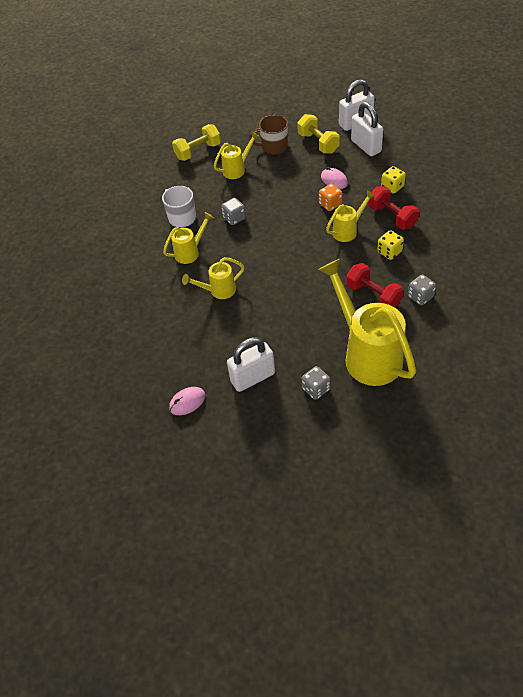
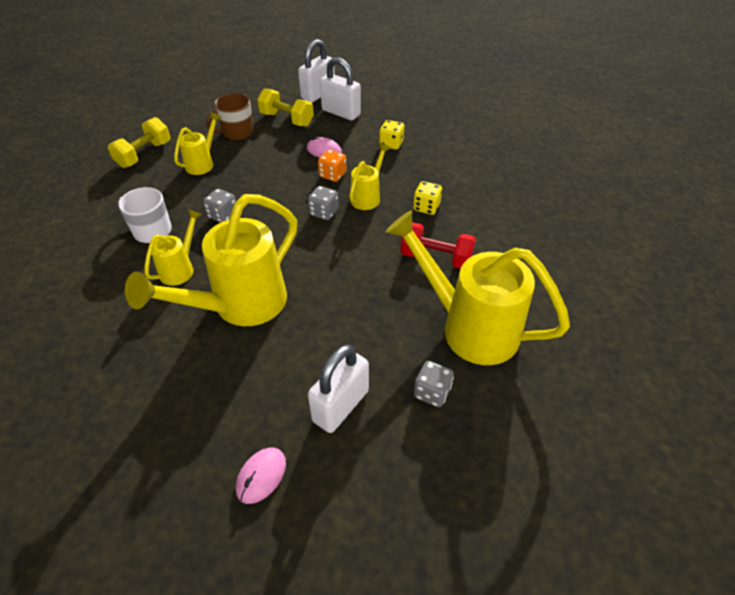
camera: 30 degrees left, 5 degrees down
yellow watering can [182,257,244,299] -> yellow watering can [125,194,297,326], size x2.03
red dumbbell [368,186,419,230] -> none
grey dice [408,275,436,305] -> grey dice moved to [308,186,339,220]

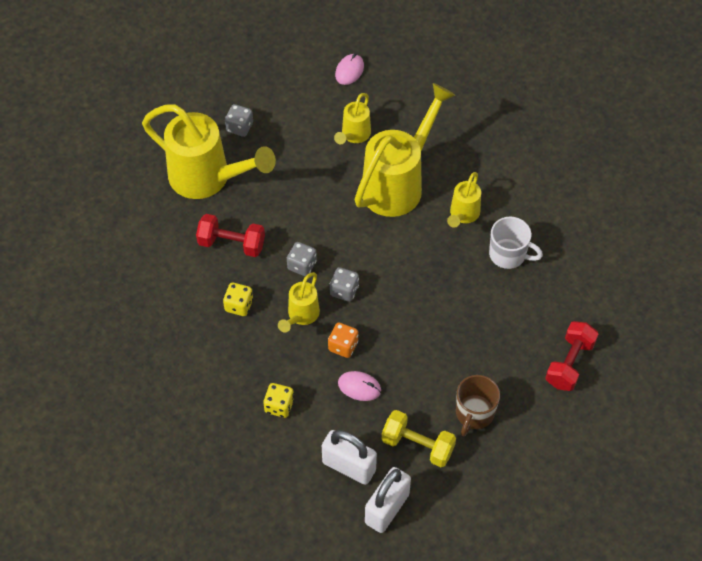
camera: 175 degrees right, 10 degrees up
yellow dumbbell [108,117,170,168] -> red dumbbell [546,321,598,391]
yellow watering can [174,112,222,175] -> yellow watering can moved to [334,93,371,144]
grey dice [203,189,236,223] -> grey dice moved to [287,242,317,276]
brown mug [206,93,254,140] -> brown mug turned 150 degrees clockwise [456,375,500,436]
white padlock [308,345,369,433] -> none

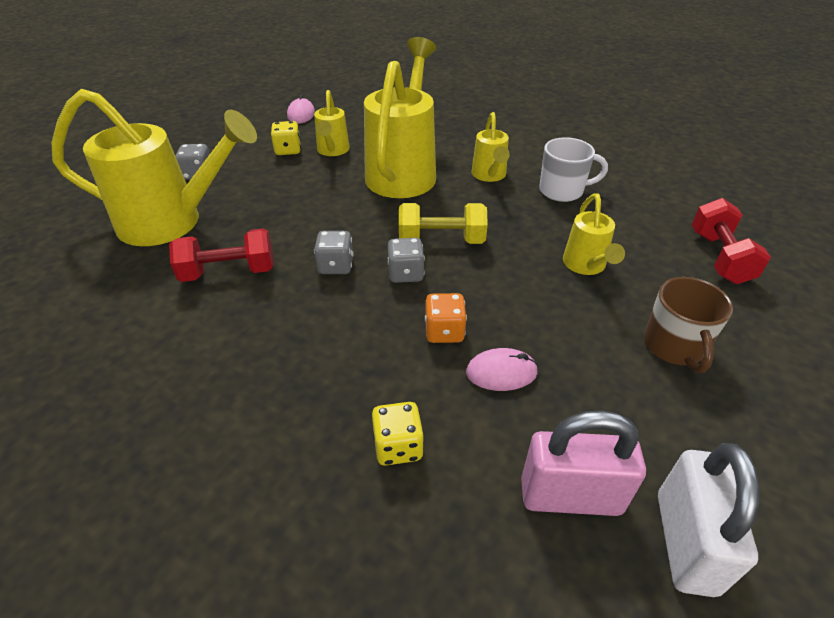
camera: 25 degrees left, 15 degrees down
yellow dice [223,283,253,316] -> yellow dice moved to [271,121,301,155]
yellow watering can [278,272,320,332] -> yellow watering can moved to [563,193,625,275]
white padlock [322,430,377,485] -> pink padlock [521,410,646,516]
yellow dumbbell [382,410,456,467] -> yellow dumbbell moved to [399,203,488,244]

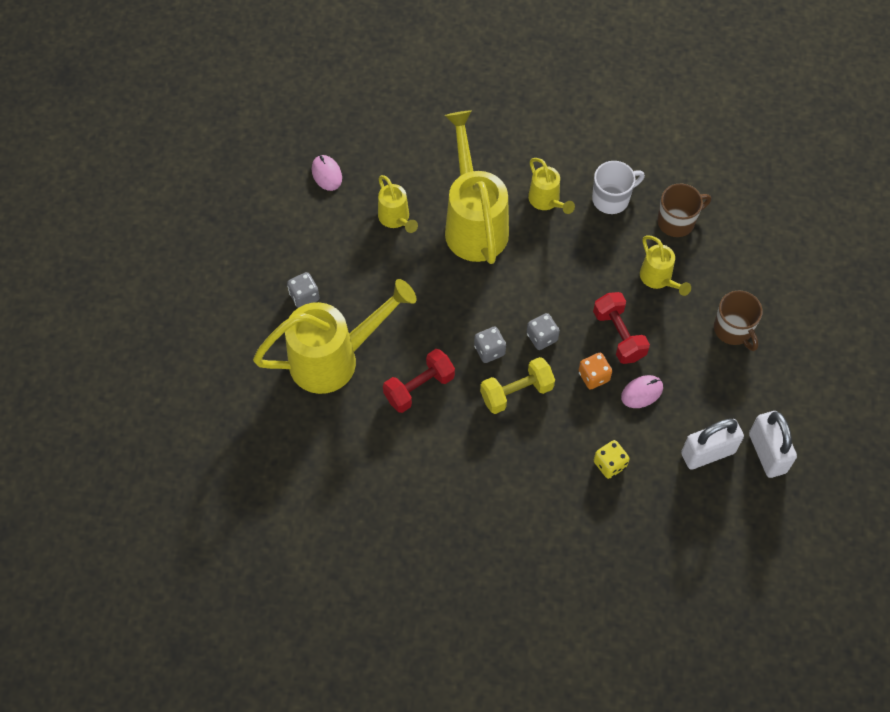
camera: 25 degrees left, 20 degrees up
yellow dice [271,121,301,155] -> none
yellow dumbbell [399,203,488,244] -> yellow dumbbell moved to [480,357,555,414]
pink padlock [521,410,646,516] -> white padlock [681,419,744,470]
red dumbbell [692,198,771,284] -> red dumbbell moved to [593,292,650,364]
none -> brown mug [657,184,711,237]

